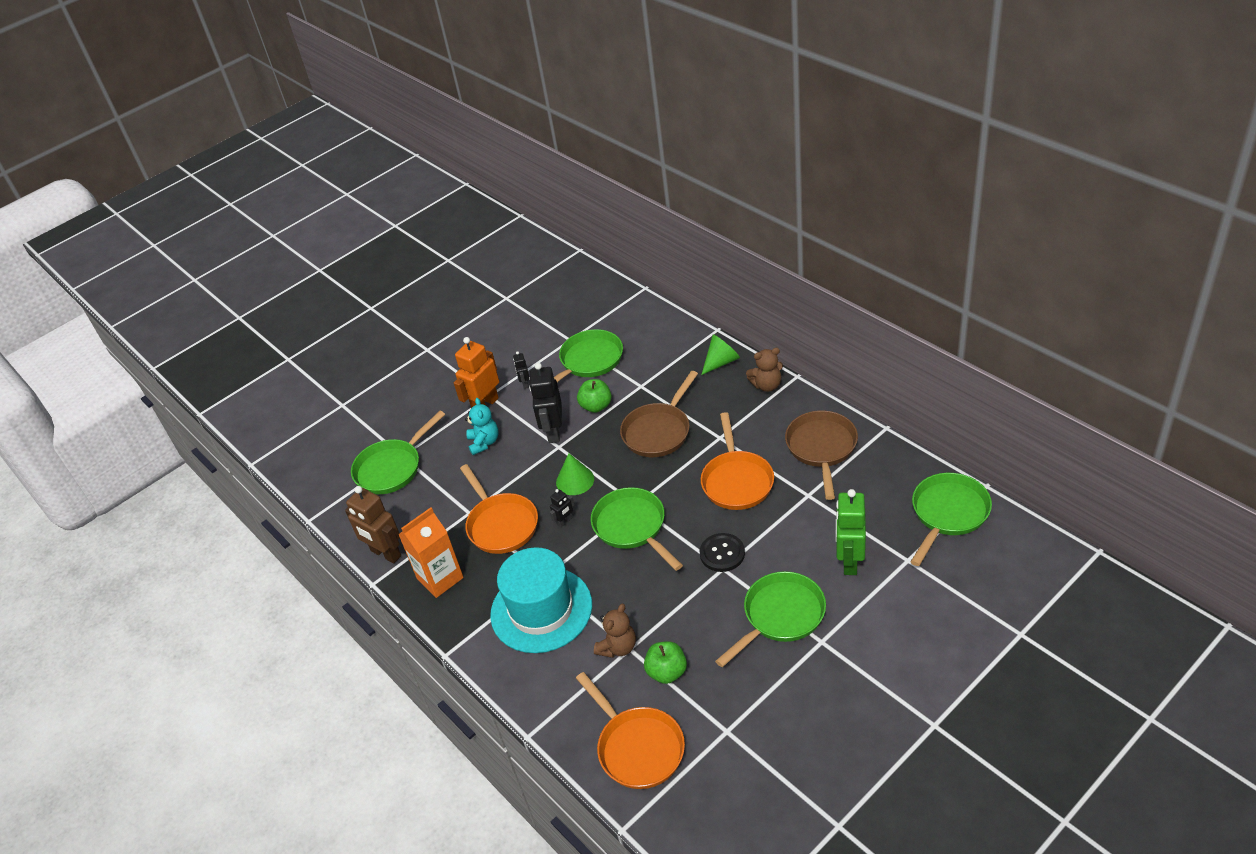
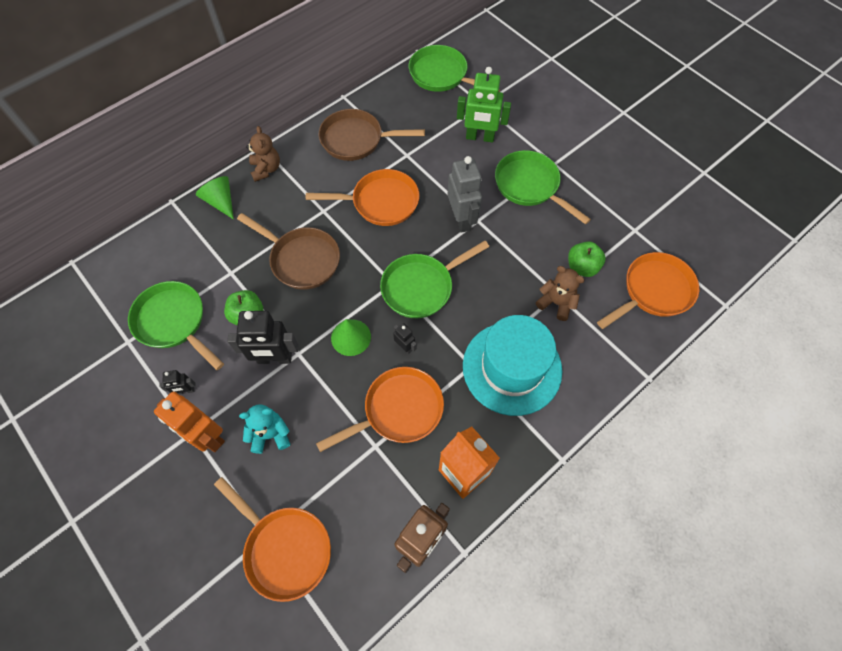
camera: 95 degrees left, 20 degrees up
green pan [351,411,445,494] -> orange pan [214,477,331,602]
black button [700,533,745,572] -> grey robot [448,156,482,233]

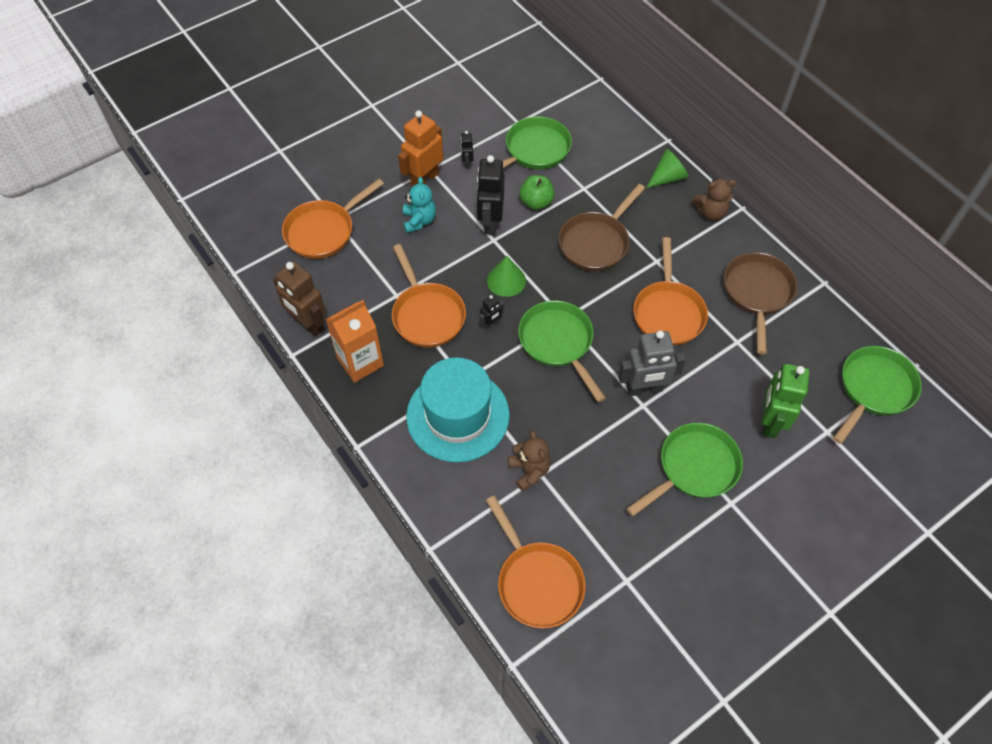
camera: 95 degrees right, 5 degrees down
brown teddy bear [536,266,584,321] -> brown teddy bear turned 60 degrees counterclockwise [508,430,551,491]
green apple [568,241,606,277] -> none

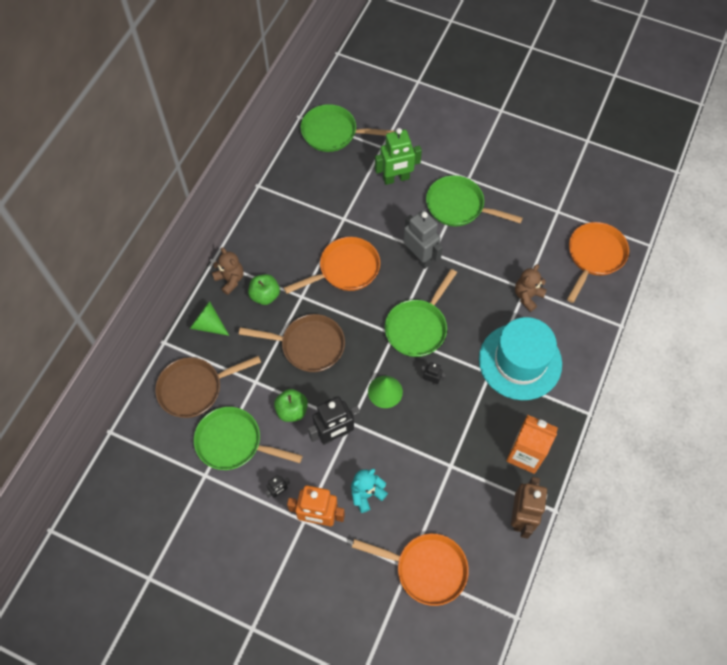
camera: 120 degrees left, 5 degrees up
orange pan [392,244,466,347] -> none
brown pan [724,252,797,354] -> brown pan moved to [155,356,261,418]
none -> green apple [248,274,280,305]

